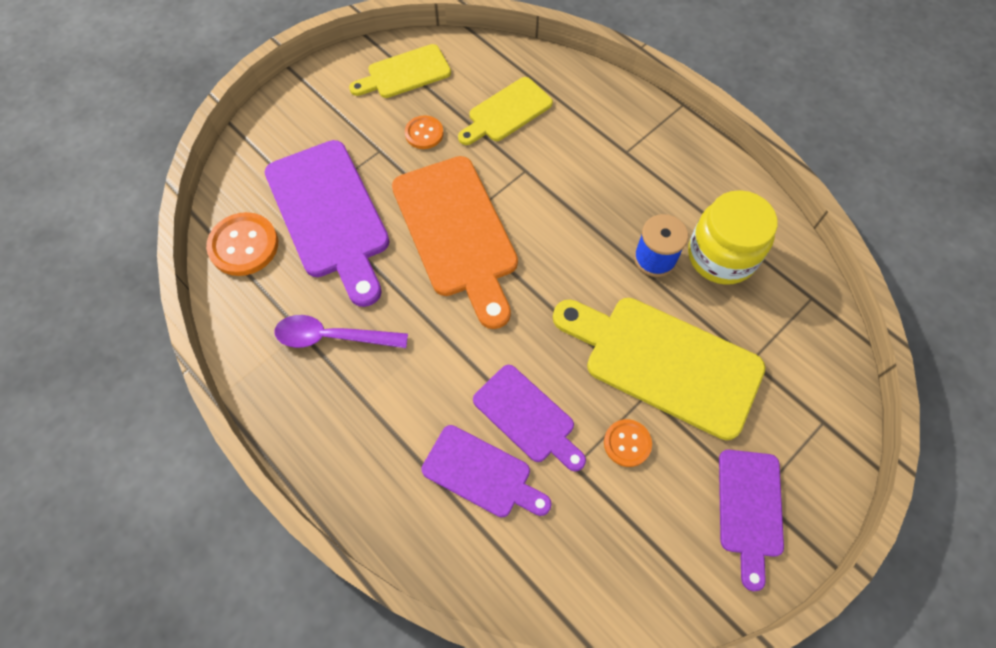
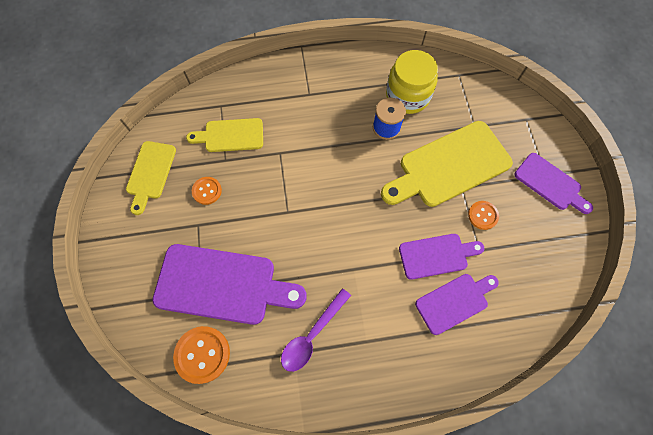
camera: 55 degrees left, 5 degrees up
orange cutting board [392,156,518,329] -> none
yellow cutting board [458,77,553,145] -> yellow cutting board turned 90 degrees clockwise [186,118,263,152]

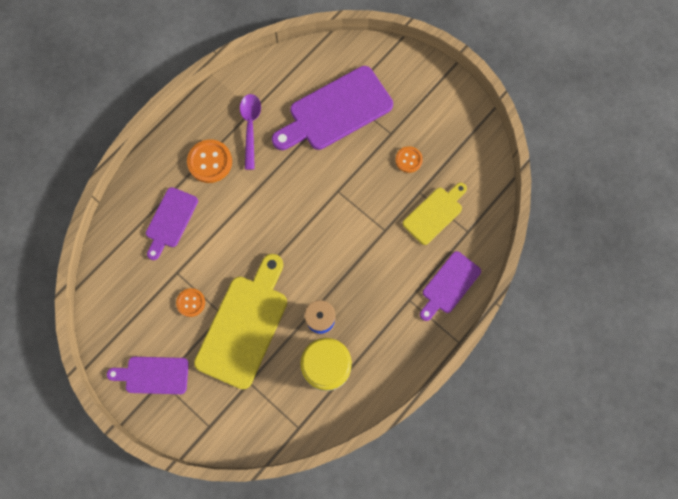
camera: 140 degrees right, 5 degrees up
yellow cutting board [126,141,176,215] -> none
orange button [173,326,230,384] -> orange button moved to [187,139,232,183]
purple cutting board [399,234,484,280] -> purple cutting board moved to [420,251,481,321]

